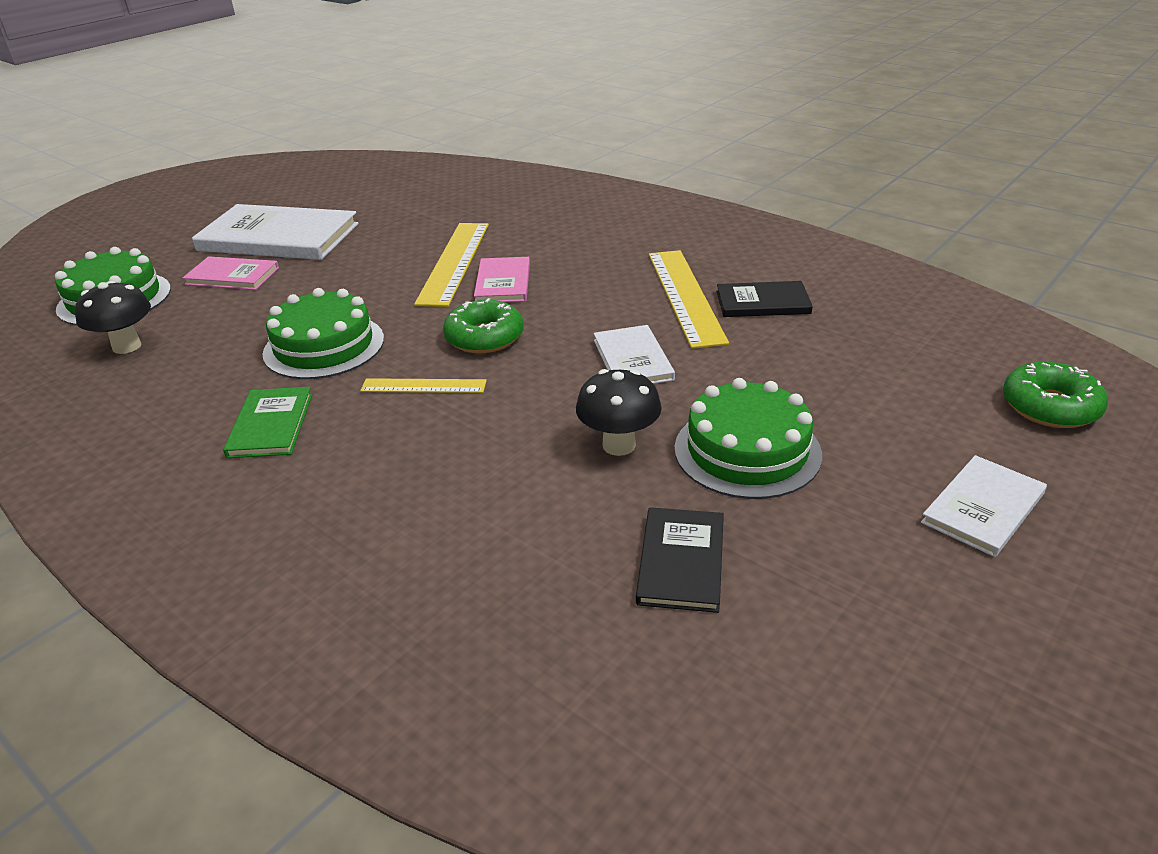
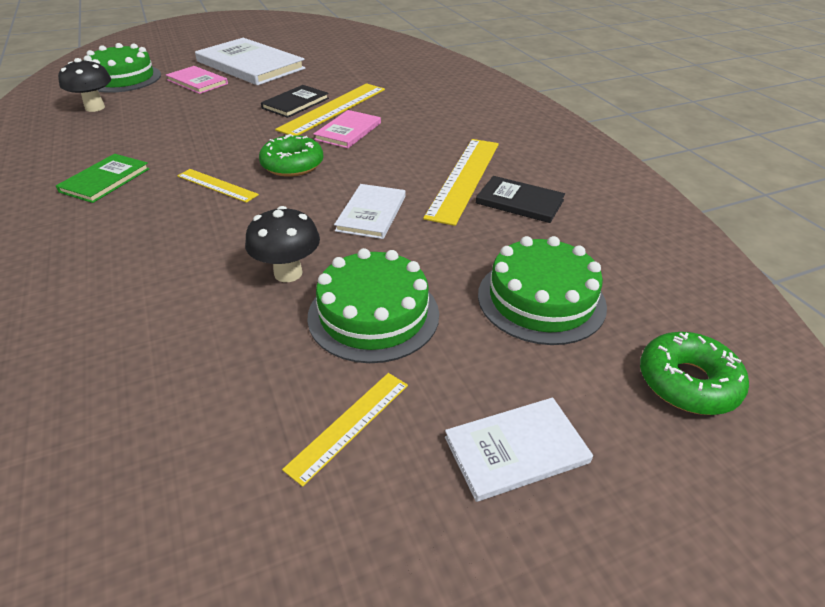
camera: 25 degrees right, 5 degrees up
green cake [262,288,384,379] -> green cake moved to [478,236,607,345]
black book [636,507,724,613] -> black book moved to [261,85,329,118]
none -> yellow ruler [282,373,408,487]

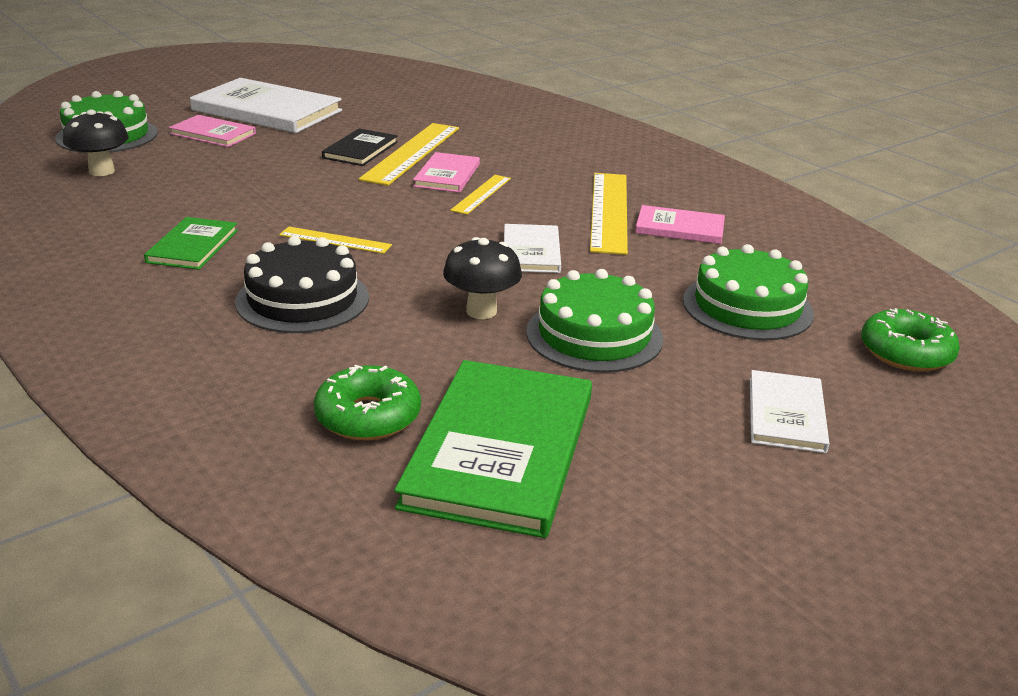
camera: 15 degrees left, 10 degrees down
green donut [259,134,324,177] -> green donut moved to [314,365,421,440]
yellow ruler [282,373,408,487] -> yellow ruler moved to [450,175,511,215]
white book [445,398,593,502] -> white book turned 45 degrees counterclockwise [750,370,829,453]
black book [476,176,565,223] -> pink book [635,205,725,244]
none -> black cake [235,236,369,333]
none -> green book [394,360,592,538]

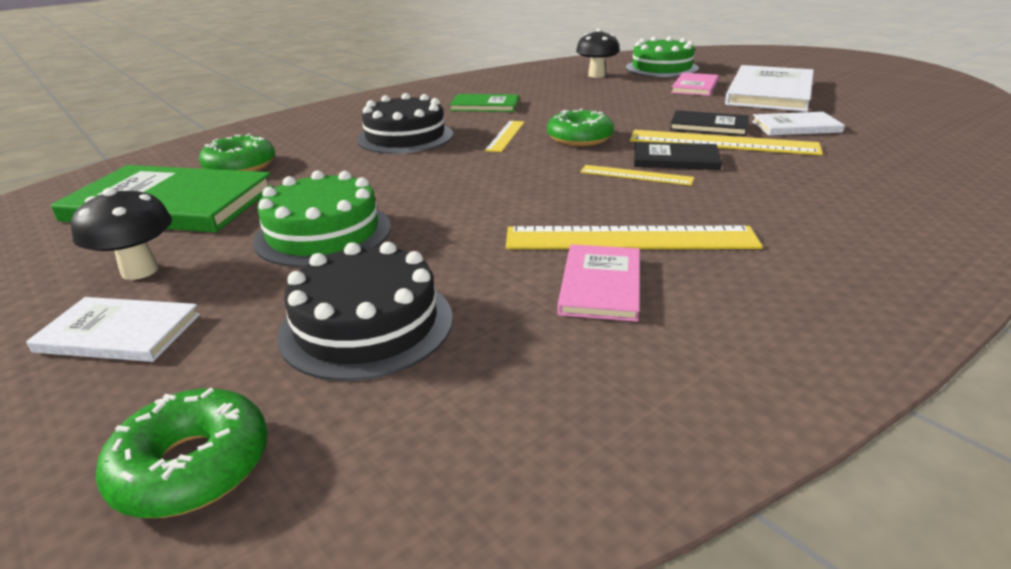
camera: 90 degrees right, 0 degrees up
pink book [413,152,480,193] -> black book [634,142,722,170]
black mushroom [443,237,522,319] -> black mushroom moved to [71,188,172,280]
white book [504,224,561,273] -> white book moved to [752,112,845,135]
green cake [683,244,814,340] -> black cake [277,242,453,381]
none -> green donut [547,108,614,146]

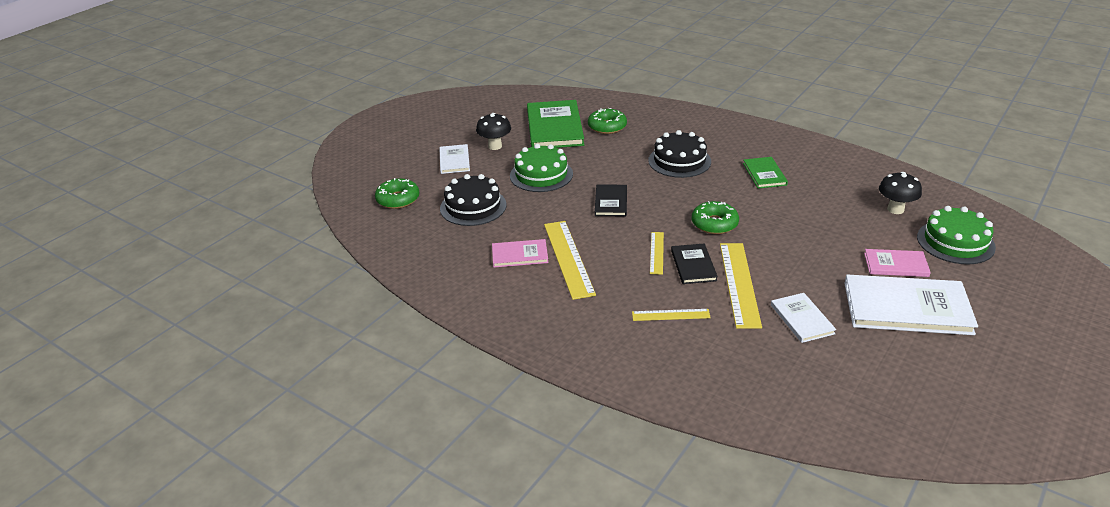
camera: 75 degrees right, 5 degrees up
yellow ruler [485,121,525,152] -> yellow ruler moved to [632,309,711,321]
black book [670,110,749,136] -> black book moved to [595,184,627,216]

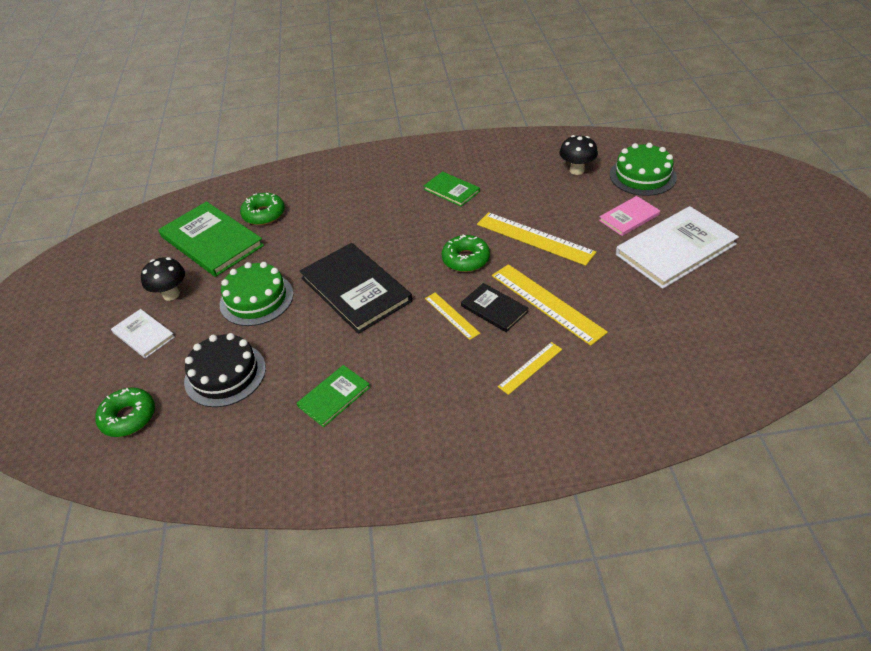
camera: 40 degrees left, 10 degrees up
pink book [492,239,548,268] -> green book [297,365,370,427]
yellow ruler [544,221,596,300] -> yellow ruler moved to [477,212,596,266]
black book [595,184,627,216] -> black book [300,243,412,334], size x1.88
black cake [648,130,711,178] -> none
white book [771,293,836,343] -> none

